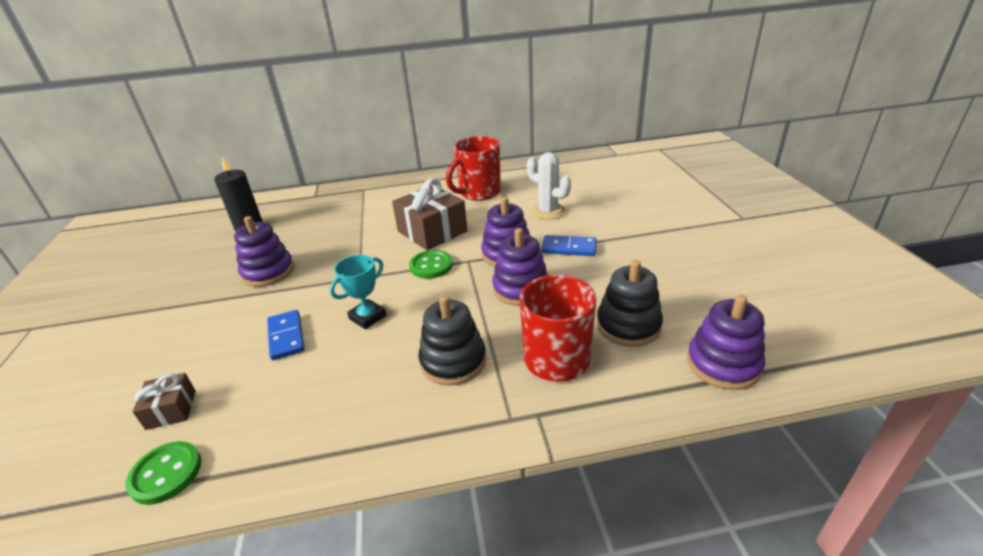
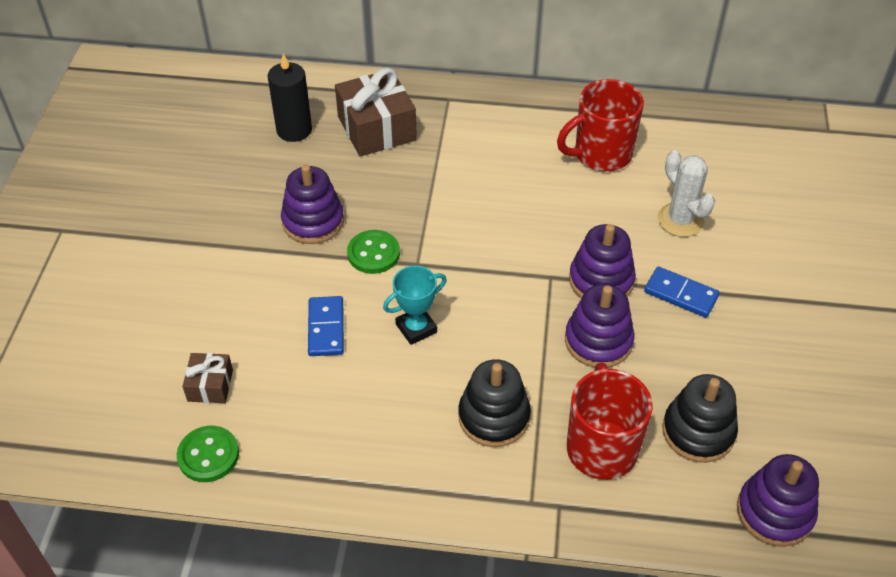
camera: 15 degrees right, 15 degrees up
brown gift [392,178,468,250] -> brown gift moved to [335,68,417,157]
green button [409,250,453,279] -> green button moved to [347,230,400,274]

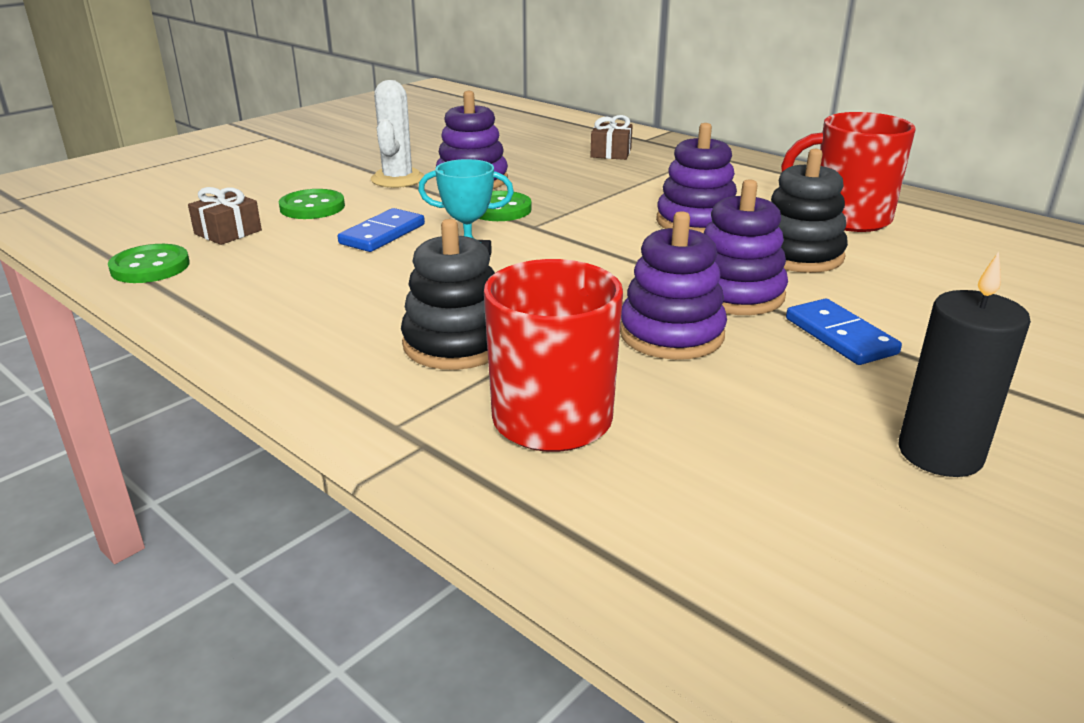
camera: 35 degrees right, 20 degrees down
black candle [268,53,312,142] -> black candle moved to [898,252,1031,477]
brown gift [335,68,417,157] -> brown gift [590,115,633,160], size x0.52
white cactus [658,150,715,237] -> white cactus moved to [371,80,424,188]
black stacking toy [662,374,738,463] -> black stacking toy moved to [771,149,848,273]
purple stacking toy [737,454,819,547] -> purple stacking toy moved to [656,123,737,233]
none -> green button [279,189,345,219]

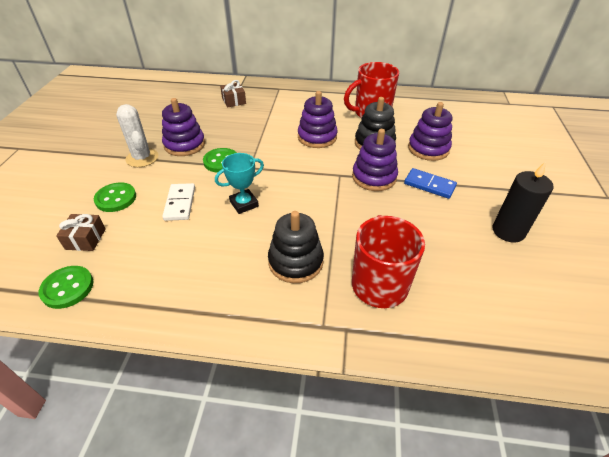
camera: 35 degrees left, 15 degrees up
blue domino [338,208,425,252] -> white domino [162,183,195,221]
purple stacking toy [620,211,727,360] -> purple stacking toy moved to [408,102,452,161]

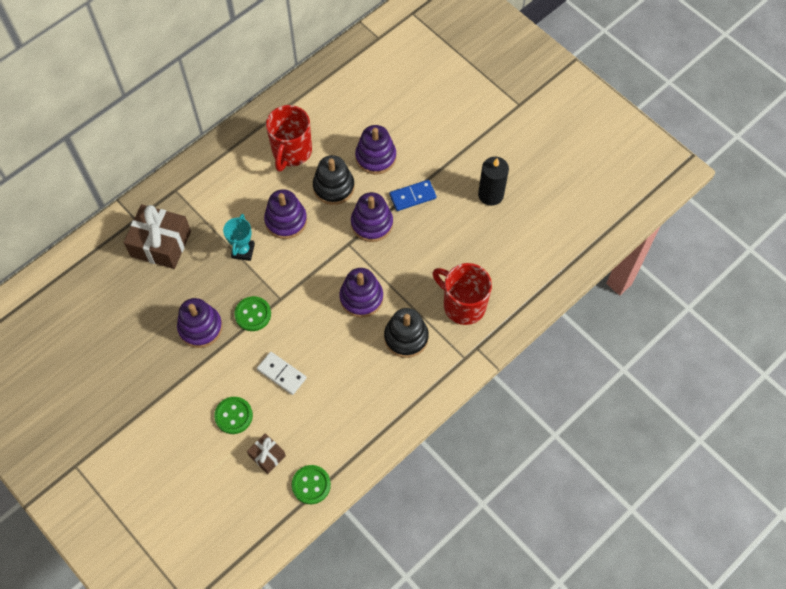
camera: 50 degrees left, 20 degrees up
white cactus [116,104,158,167] -> none
turquoise trophy [215,153,264,214] -> turquoise trophy moved to [223,214,255,261]
brown gift [220,80,246,108] -> brown gift [124,204,191,269], size x1.92
none -> purple stacking toy [340,268,383,318]

